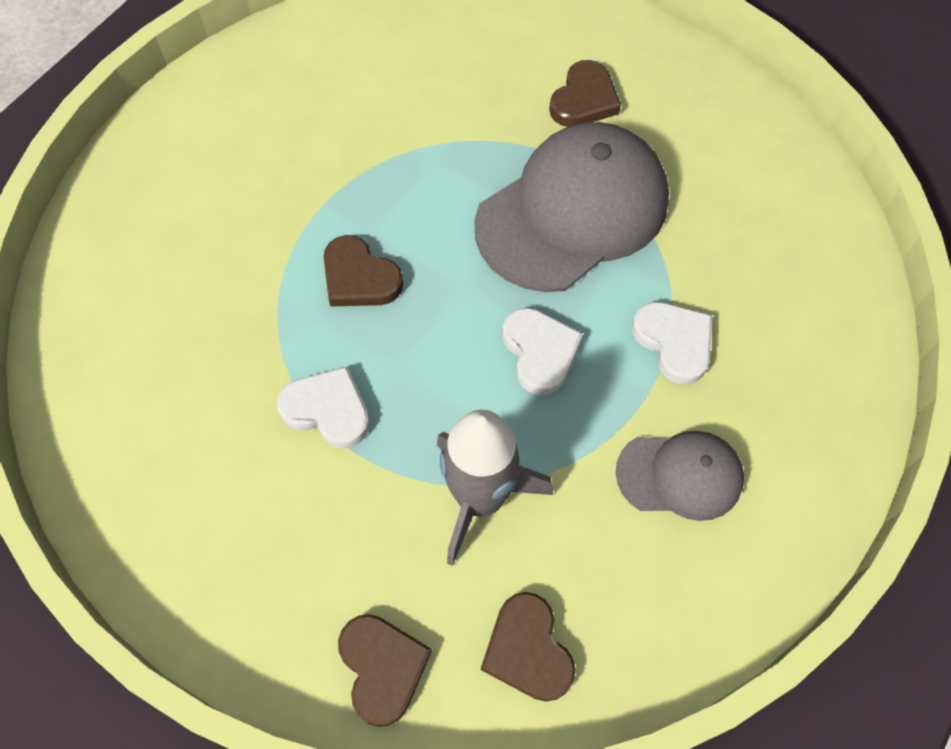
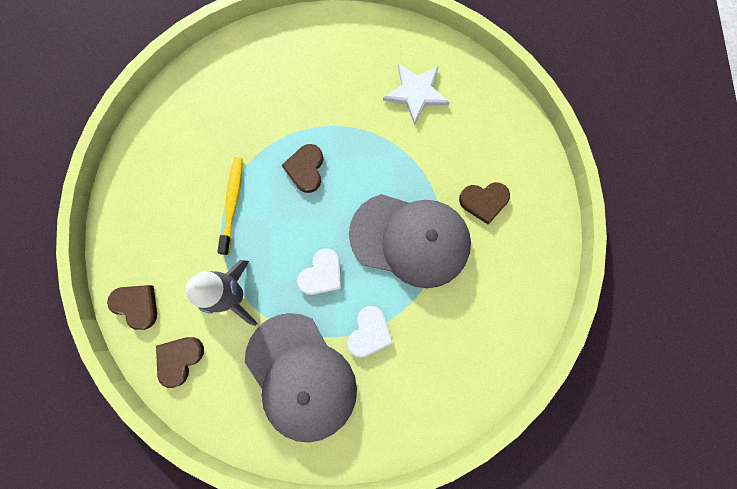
camera: 55 degrees right, 15 degrees up
white heart [277,366,370,448] -> yellow toothbrush [218,157,242,255]
brown heart [338,614,432,727] -> brown heart turned 90 degrees counterclockwise [107,285,157,330]
grey cap [616,431,744,521] -> grey cap [245,313,357,443], size x1.89
none -> white star [383,63,450,125]

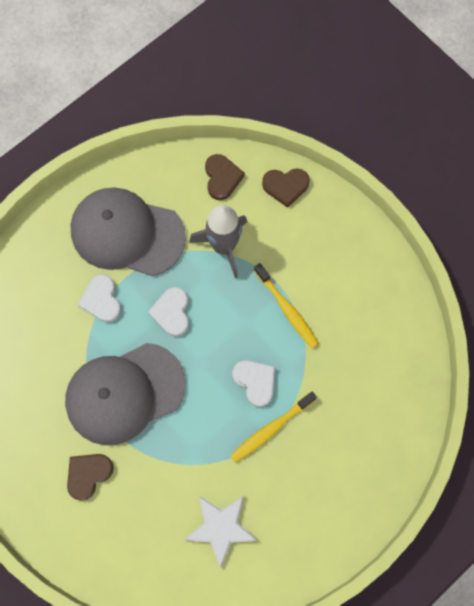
camera: 140 degrees right, 5 degrees down
brown heart [282,144,323,193] -> white heart [232,360,275,407]
none -> yellow toothbrush [230,392,317,463]

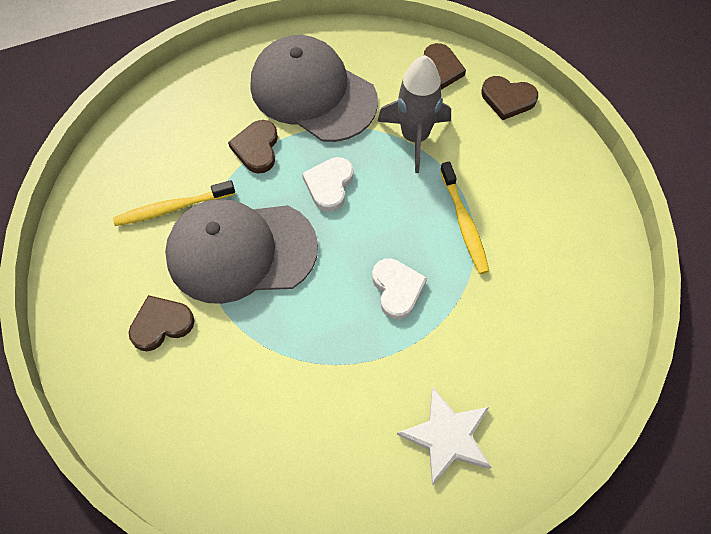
camera: 20 degrees right, 10 degrees down
white heart [78,274,121,323] -> brown heart [228,120,278,173]
white star [184,496,258,569] -> white star moved to [397,387,491,485]
yellow toothbrush [230,392,317,463] -> yellow toothbrush moved to [113,180,235,226]

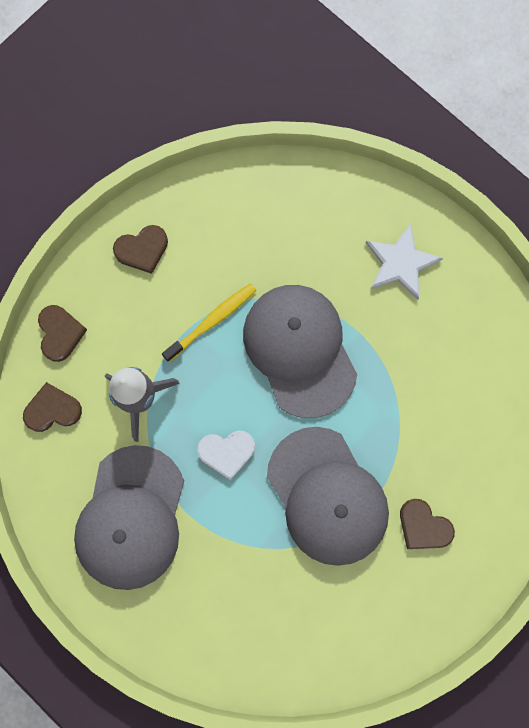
camera: 115 degrees left, 15 degrees up
yellow toothbrush [113,180,235,226] -> none
brown heart [228,120,278,173] -> brown heart moved to [113,225,168,274]
white heart [372,258,427,319] -> grey cap [243,285,357,418]

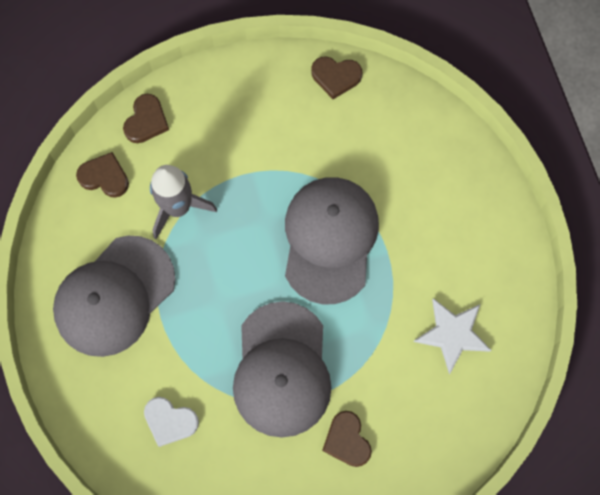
camera: 30 degrees right, 5 degrees down
brown heart [113,225,168,274] -> brown heart moved to [311,57,362,99]
yellow toothbrush [162,283,256,362] -> none
white heart [197,431,255,480] -> white heart moved to [144,397,199,447]
white star [366,223,443,300] -> white star moved to [413,298,492,374]

